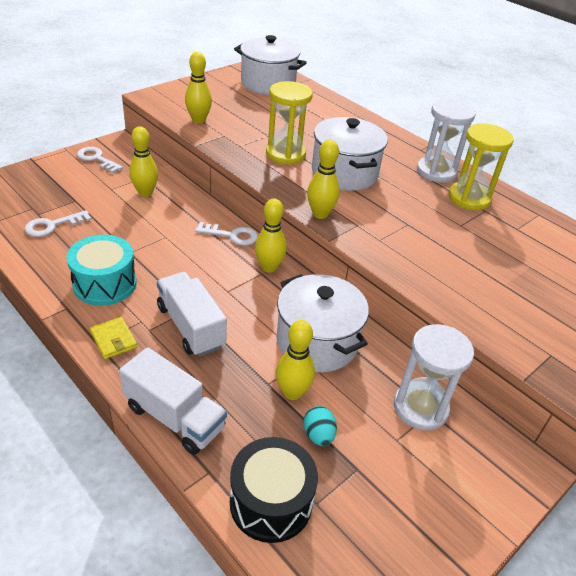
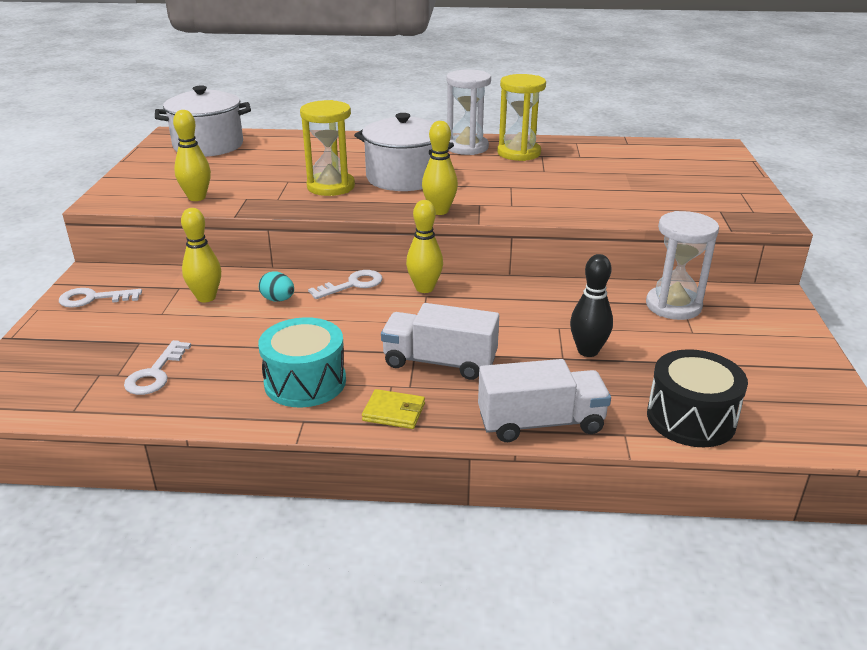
camera: 40 degrees left, 10 degrees down
white pot [276,274,369,372] -> none
yellow bowling pin [276,320,315,400] -> black bowling pin [570,254,613,357]
turquoise egg [304,406,337,446] -> turquoise egg moved to [259,271,294,302]

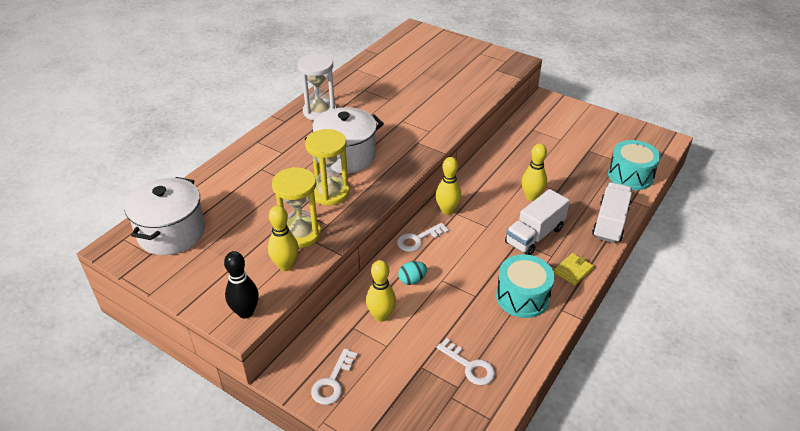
camera: 60 degrees left, 10 degrees up
white key [308,270,382,299] -> white key turned 120 degrees counterclockwise [397,223,449,252]
yellow bowling pin [422,121,458,215] -> yellow bowling pin moved to [522,144,547,201]
yellow hourglass [497,74,546,161] -> yellow hourglass moved to [272,167,321,248]
black bowling pin [570,254,613,357] -> black bowling pin moved to [224,251,259,319]
white hourglass [646,211,719,320] -> none
black drum [647,349,748,447] -> turquoise drum [608,140,661,190]

